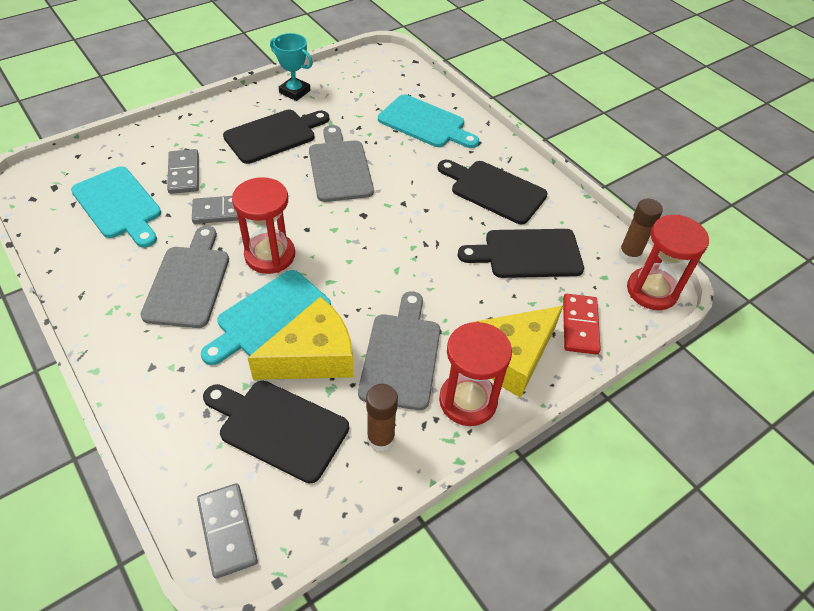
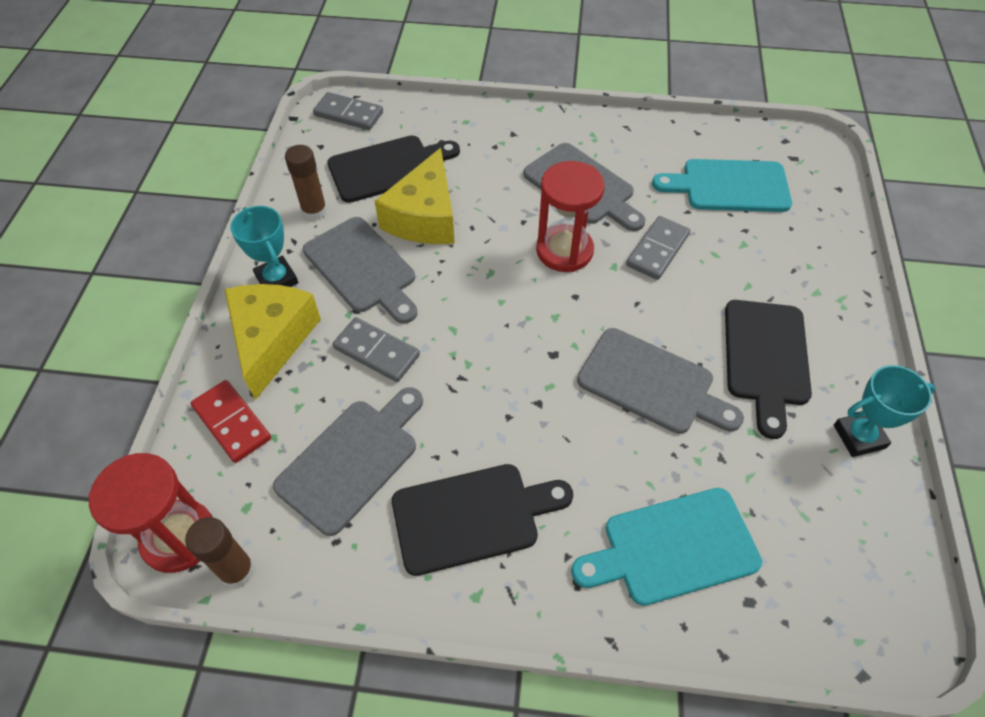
camera: 135 degrees right, 5 degrees up
grey domino [167,149,199,194] -> grey domino moved to [332,317,420,382]
turquoise cutting board [201,270,331,365] -> none
red hourglass [439,322,512,426] -> turquoise trophy [230,206,298,287]
black cutting board [458,229,584,278] -> grey cutting board [273,387,423,536]

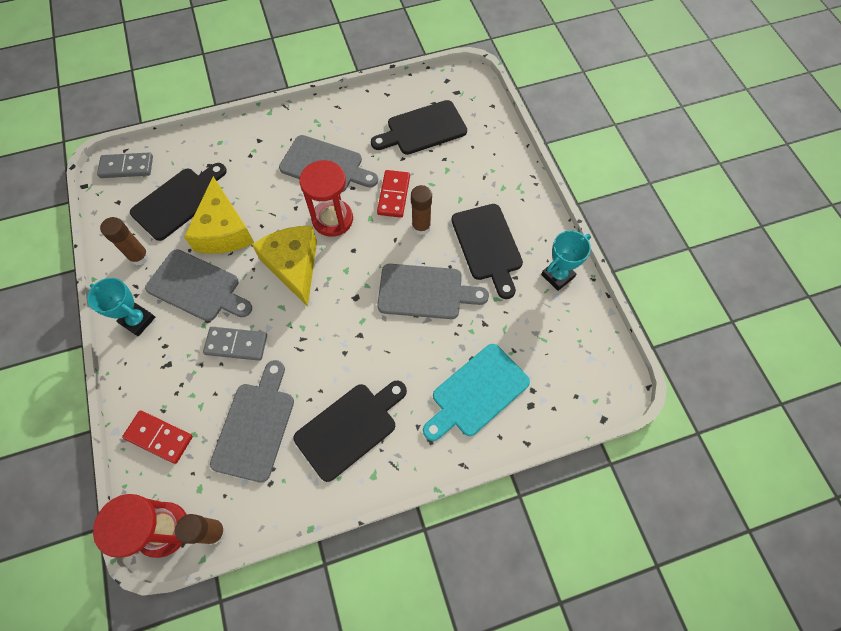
camera: 25 degrees left, 10 degrees up
yellow cheese [224,284,321,400] -> yellow cheese moved to [252,226,317,307]
grey domino [626,216,690,280] -> red domino [377,170,410,218]
turquoise cutting board [652,159,792,212] -> black cutting board [371,100,467,155]
none -> brown glue stick [411,185,432,235]

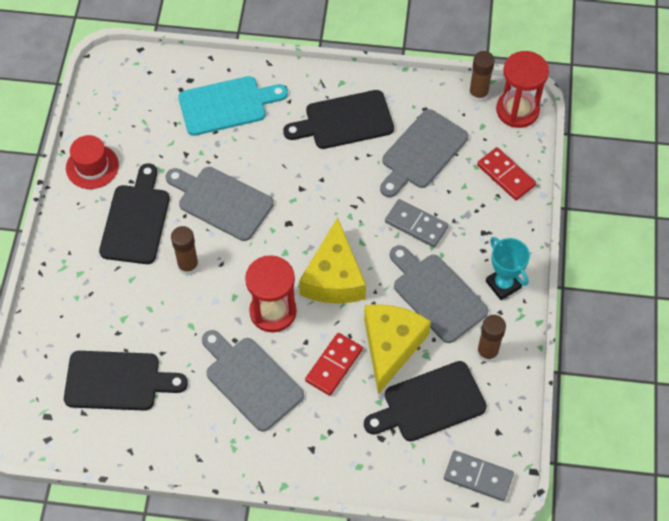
camera: 155 degrees left, 5 degrees down
red domino [377,170,410,218] -> red domino moved to [305,333,363,396]
turquoise trophy [541,230,591,291] -> red hat [66,135,119,189]

